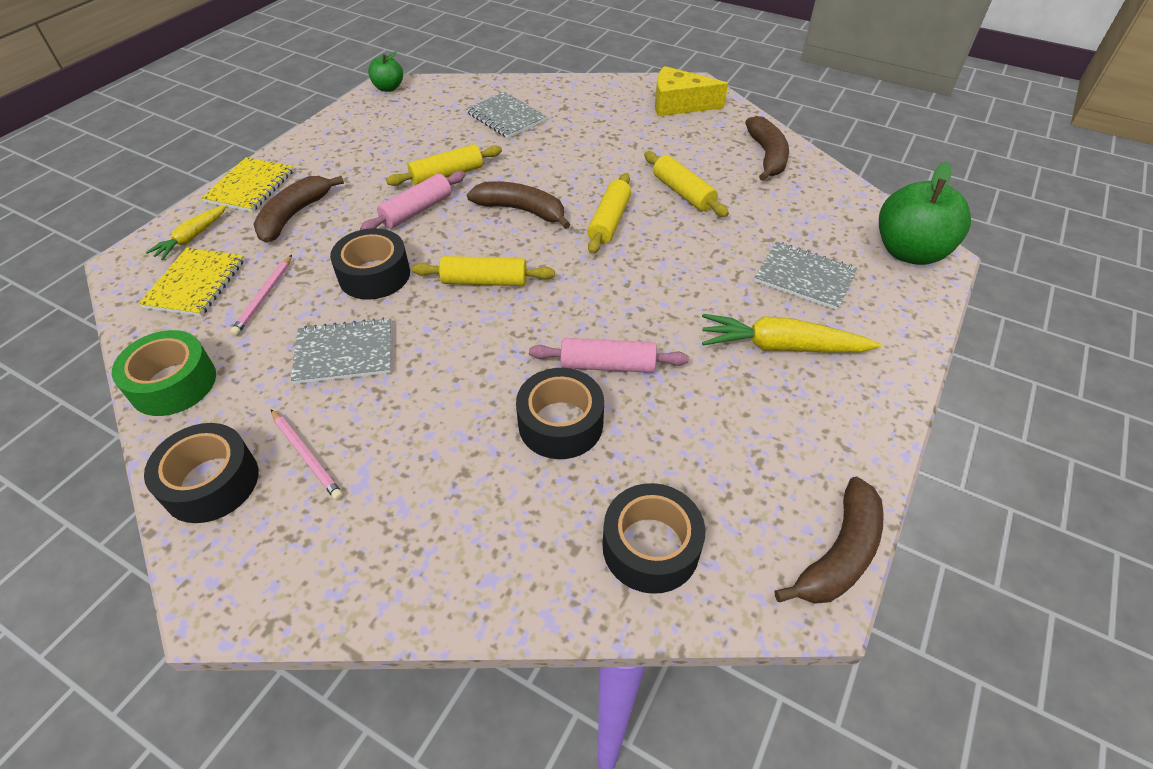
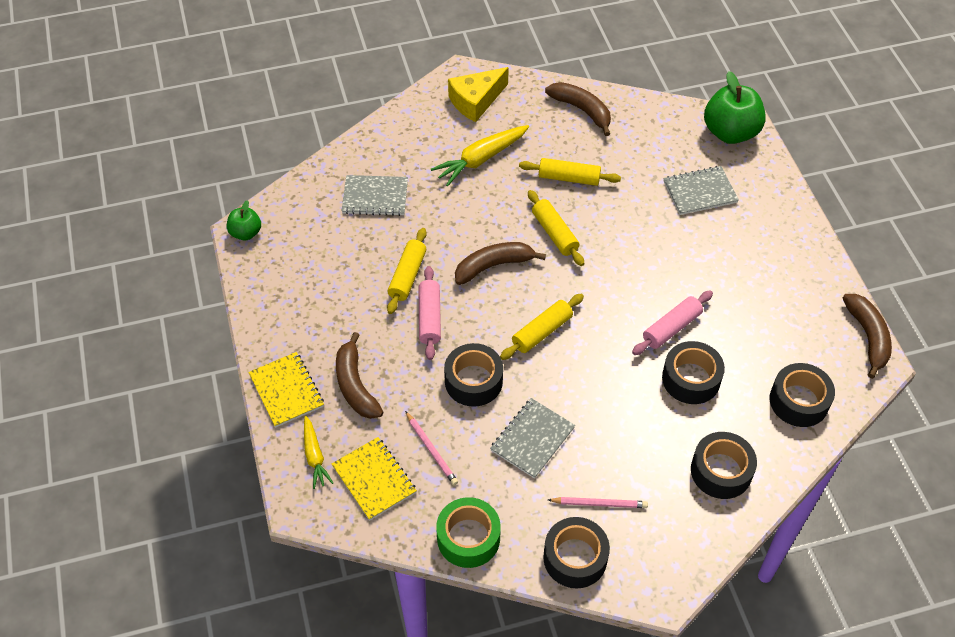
camera: 45 degrees left, 5 degrees up
yellow carrot [702,314,881,353] -> yellow carrot moved to [431,125,529,187]
none -> black tape [691,432,757,499]

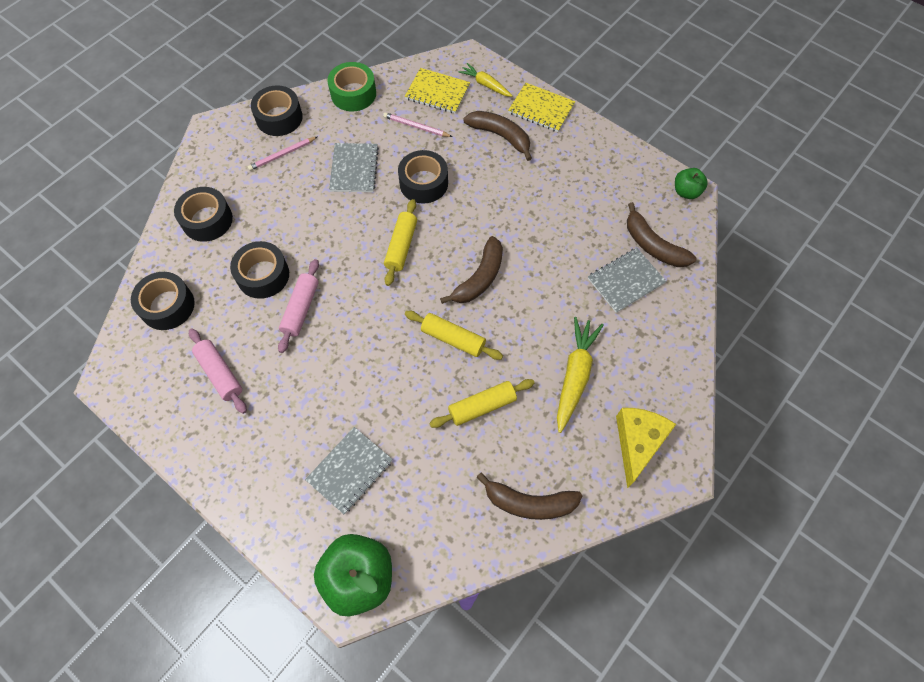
camera: 145 degrees right, 10 degrees up
yellow rolling pin [387,228,427,314] -> none
pink rolling pin [419,266,441,360] -> pink rolling pin moved to [189,328,247,414]
brown banana [843,294,892,379] -> brown banana moved to [627,202,697,267]

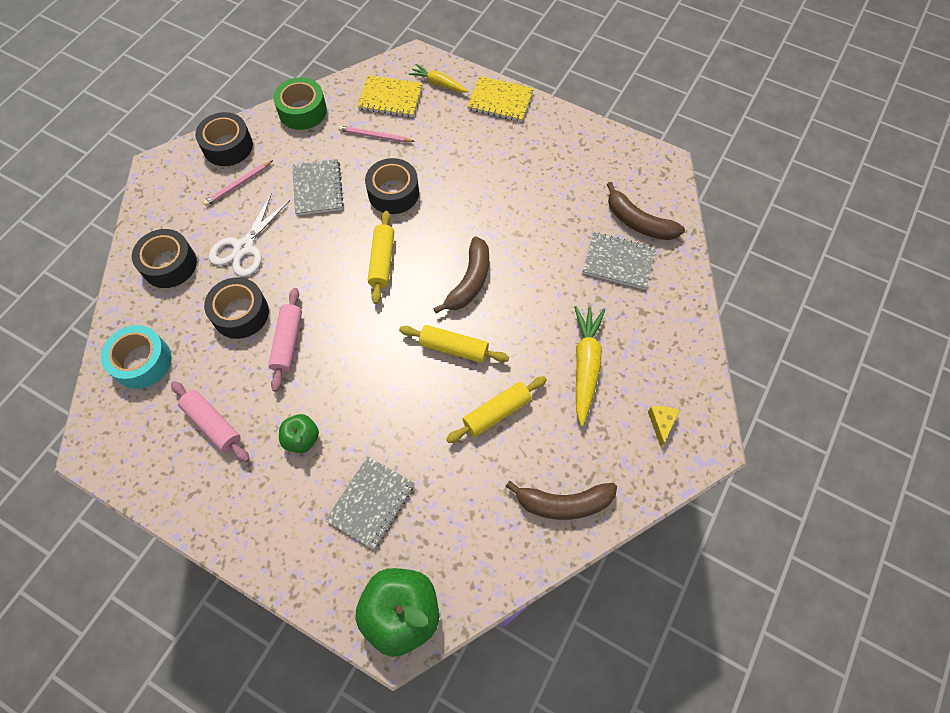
camera: 10 degrees left, 0 degrees up
black tape [131,272,195,330] -> turquoise tape [101,325,172,389]
brown banana [463,111,532,161] -> none
grey notebook [588,248,667,313] -> grey notebook turned 60 degrees clockwise [582,232,656,290]
yellow cheese [616,408,676,489] -> yellow cheese [648,406,679,447], size x0.51
green apple [675,168,708,199] -> green apple moved to [279,414,319,453]
none -> white scissors [209,193,290,277]

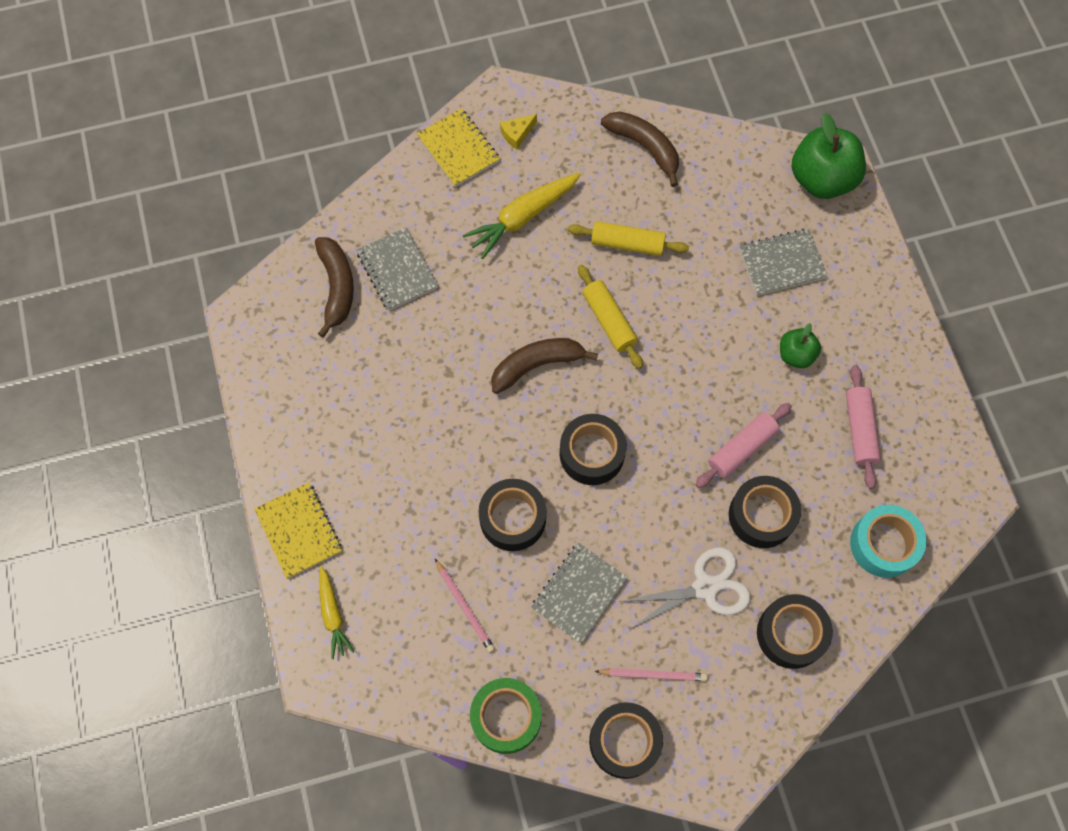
camera: 135 degrees left, 5 degrees up
yellow notebook [357,75,423,117] -> yellow notebook moved to [417,108,500,187]
yellow rolling pin [368,211,394,304] -> black tape [560,414,627,485]

